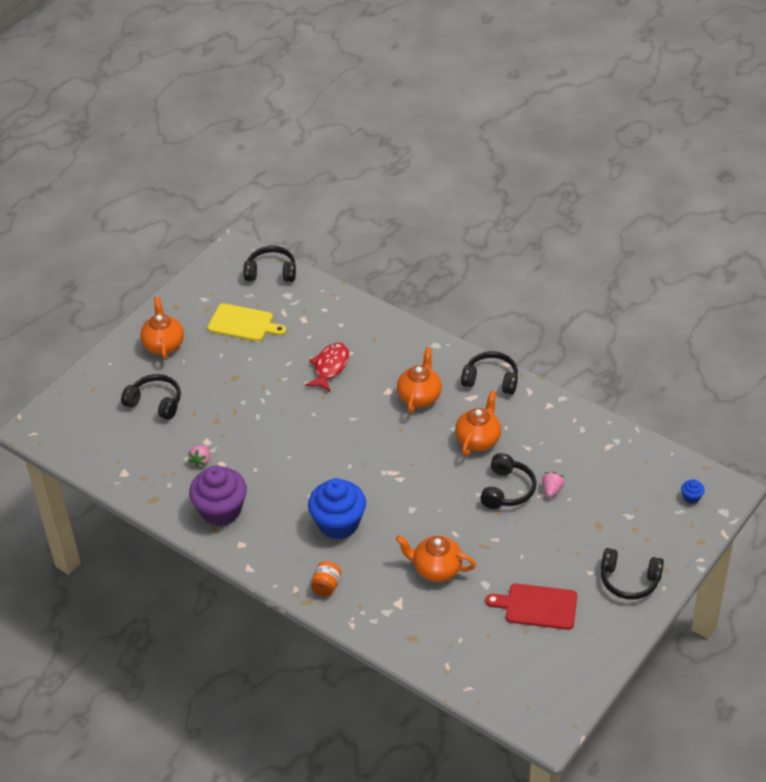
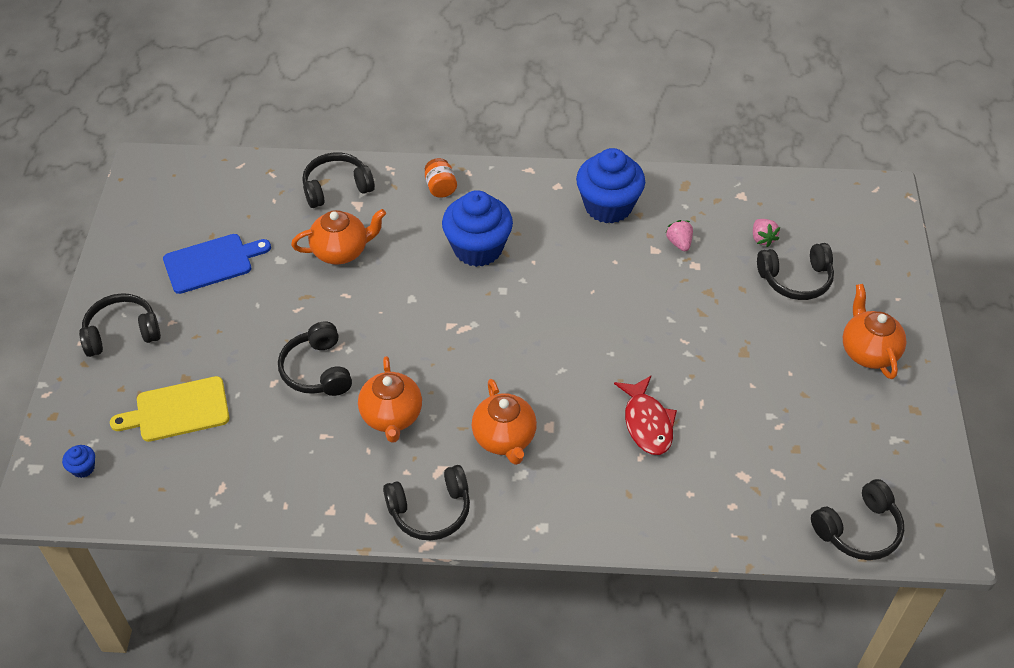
camera: 145 degrees right, 5 degrees up
orange teapot [140,297,184,360] -> orange teapot turned 150 degrees counterclockwise [843,284,907,379]
purple cupcake [189,465,247,526] -> blue cupcake [576,148,645,223]
yellow cutting board [207,303,286,341] -> yellow cutting board moved to [110,376,229,442]
red cutting board [486,583,577,630] -> blue cutting board [163,234,271,294]
pink strawberry [542,472,564,497] -> pink strawberry moved to [753,219,780,247]
none -> black headphones [302,152,375,208]

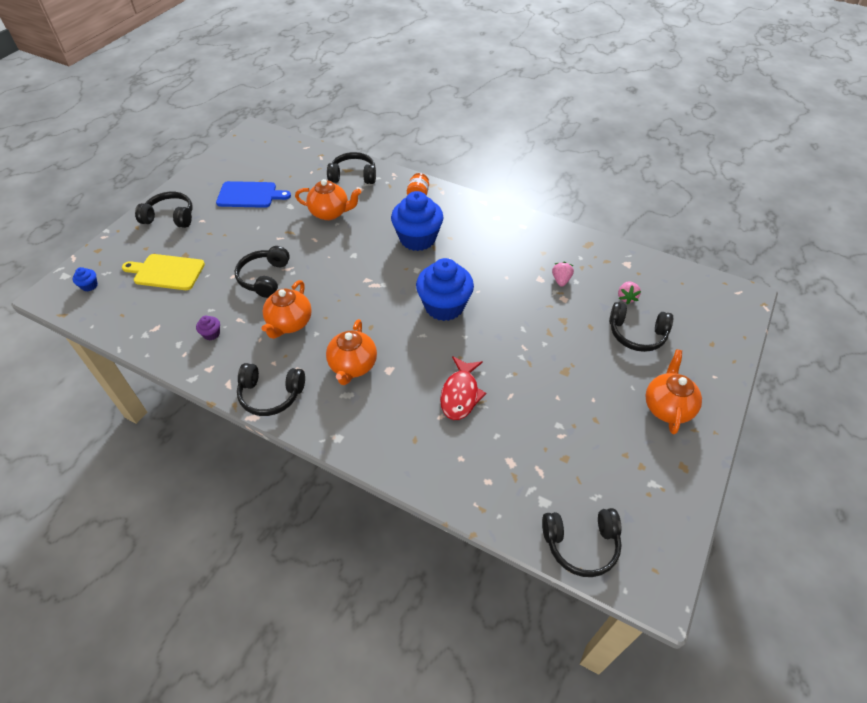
camera: 25 degrees right, 0 degrees up
blue cupcake [576,148,645,223] -> blue cupcake moved to [416,258,474,321]
none -> purple cupcake [196,316,220,340]

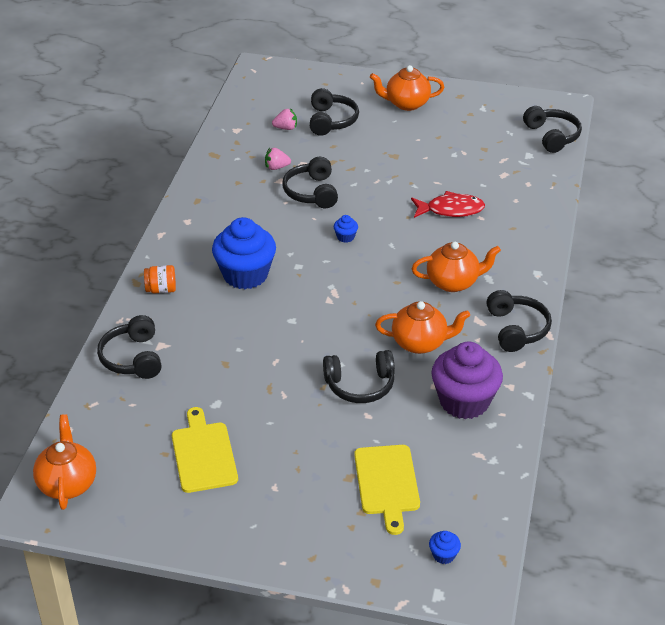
camera: 105 degrees left, 10 degrees down
black headphones [135,192,193,228] -> black headphones moved to [282,157,338,208]
purple cupcake [196,316,220,340] -> purple cupcake [431,342,503,419], size x2.48
blue cutting board [216,181,291,208] -> yellow cutting board [172,407,238,493]
orange teapot [295,179,361,220] -> orange teapot moved to [33,414,96,510]
blue cupcake [416,258,474,321] -> blue cupcake [334,215,358,243], size x0.40

